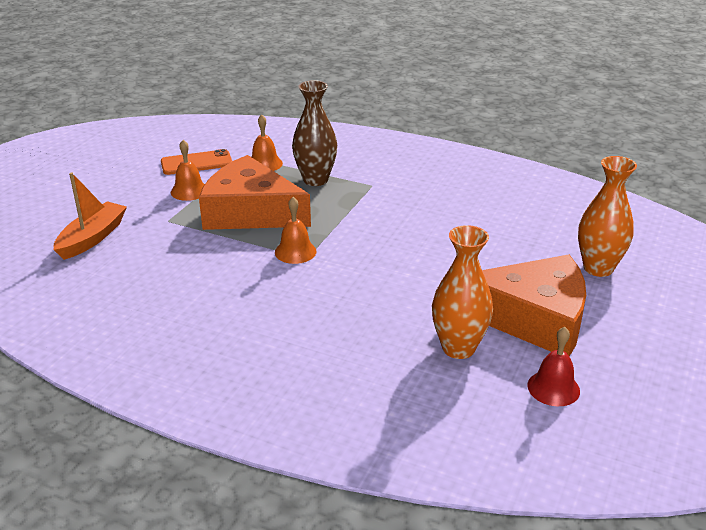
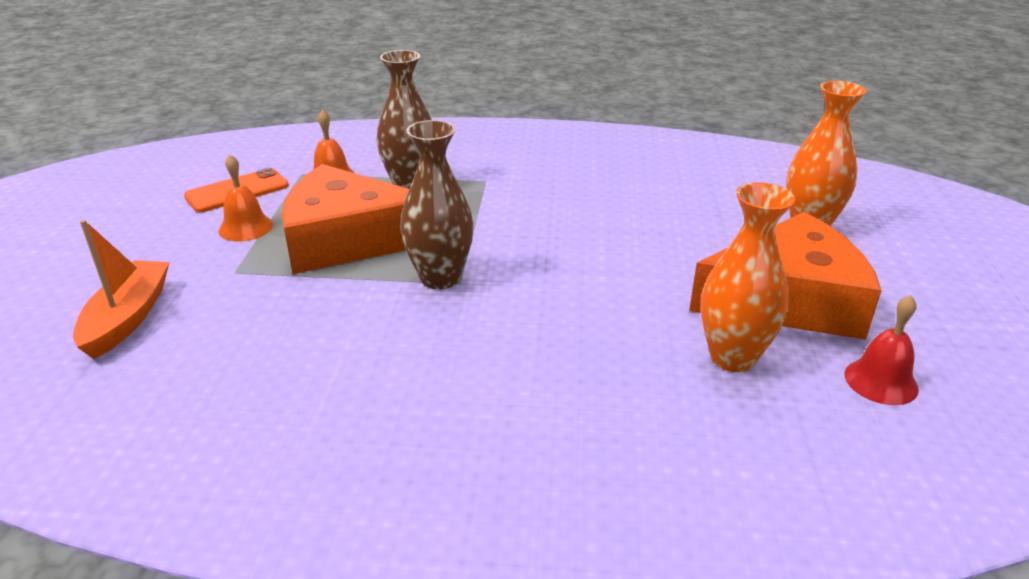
camera: 20 degrees left, 0 degrees up
orange bell [275,197,316,264] -> brown vase [400,120,474,289]

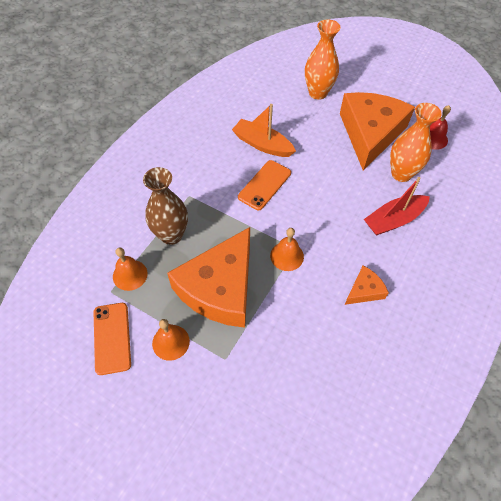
camera: 65 degrees left, 25 degrees up
orange boat [73,220,170,359] -> orange boat moved to [232,104,296,157]
brown vase [400,120,474,289] -> orange bell [270,228,304,271]
none -> orange phone [238,160,291,210]
none -> orange cheese [345,266,389,305]
none -> red boat [364,177,430,236]

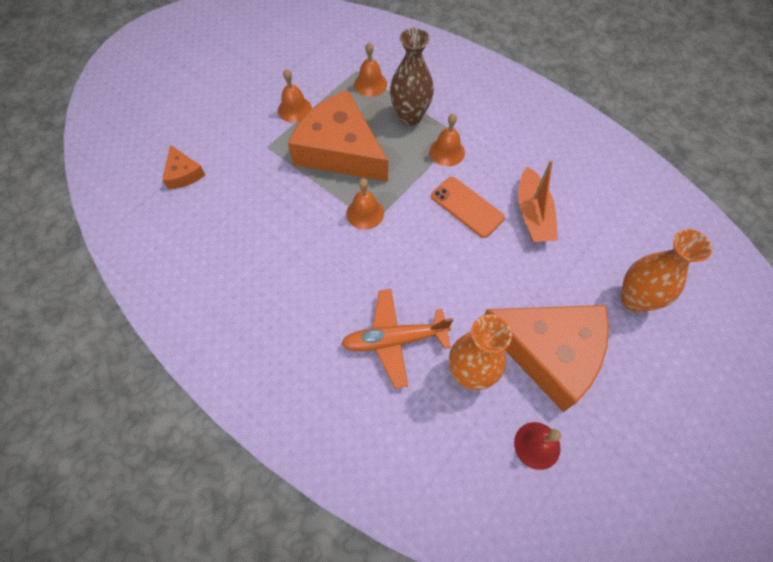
camera: 100 degrees right, 5 degrees up
orange phone [94,303,131,375] -> none
orange boat [232,104,296,157] -> orange boat turned 135 degrees clockwise [518,160,558,242]
orange cheese [345,266,389,305] -> orange cheese moved to [162,145,205,189]
red boat [364,177,430,236] -> orange plane [341,289,453,389]
none -> orange bell [429,114,465,166]

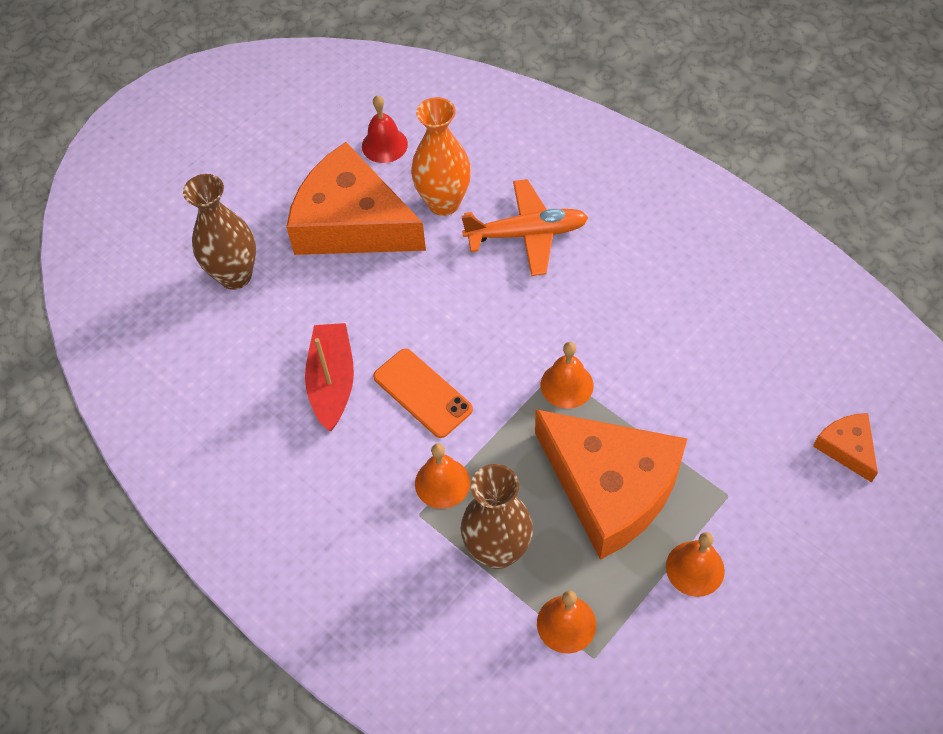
camera: 175 degrees left, 5 degrees down
orange boat [518,160,558,242] -> red boat [305,323,354,431]
orange vase [621,229,712,312] -> brown vase [183,174,256,290]

